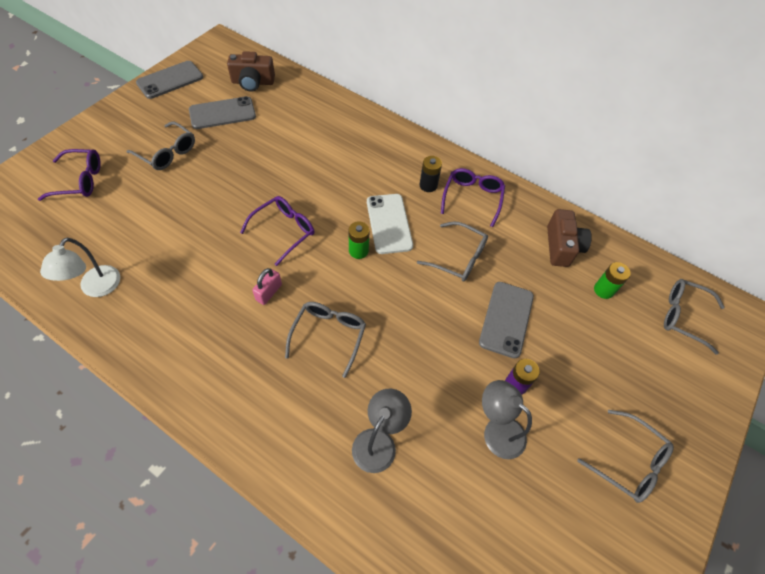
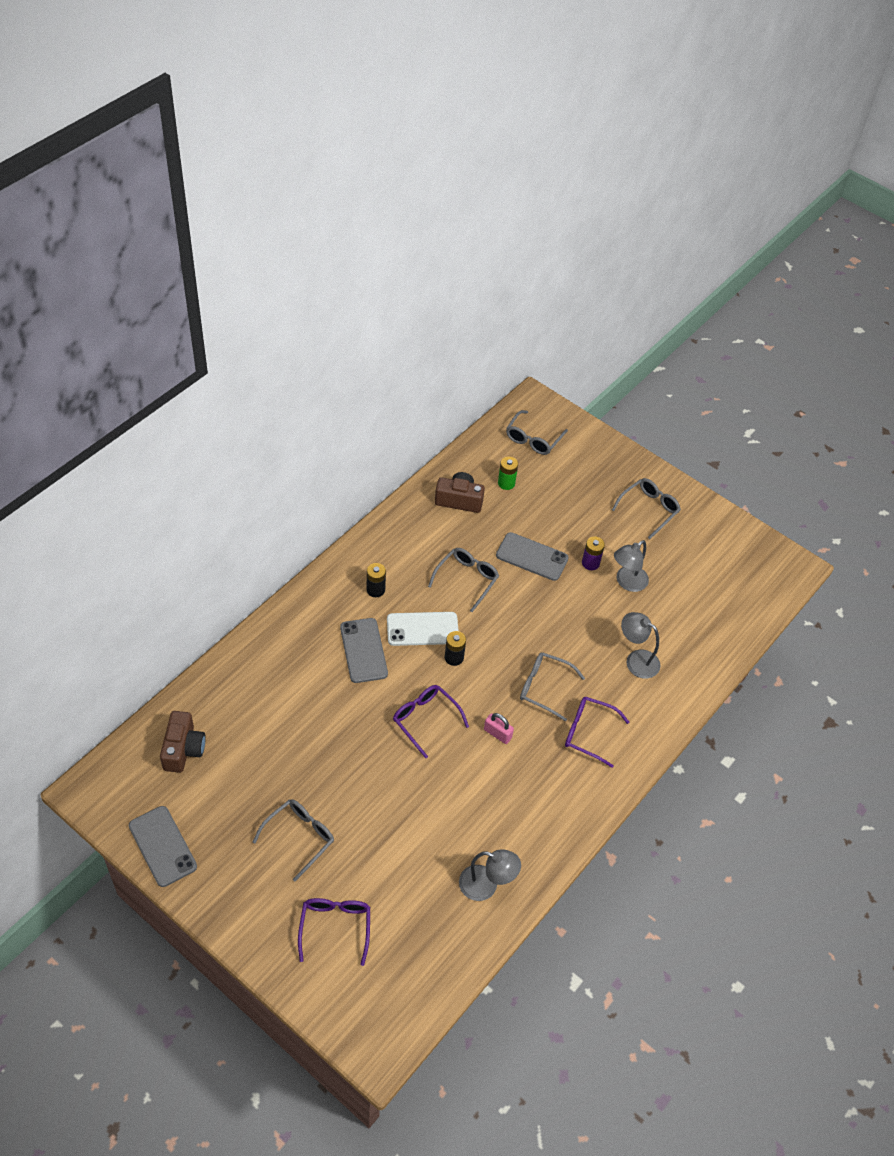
camera: 85 degrees left, 5 degrees down
white lamp [40,238,120,297] -> grey lamp [459,849,521,901]
grey phone [189,96,256,129] -> grey phone moved to [340,618,388,683]
green battery [349,221,370,259] -> black battery [445,631,466,666]
purple glasses [441,168,505,227] -> purple glasses moved to [565,697,629,768]

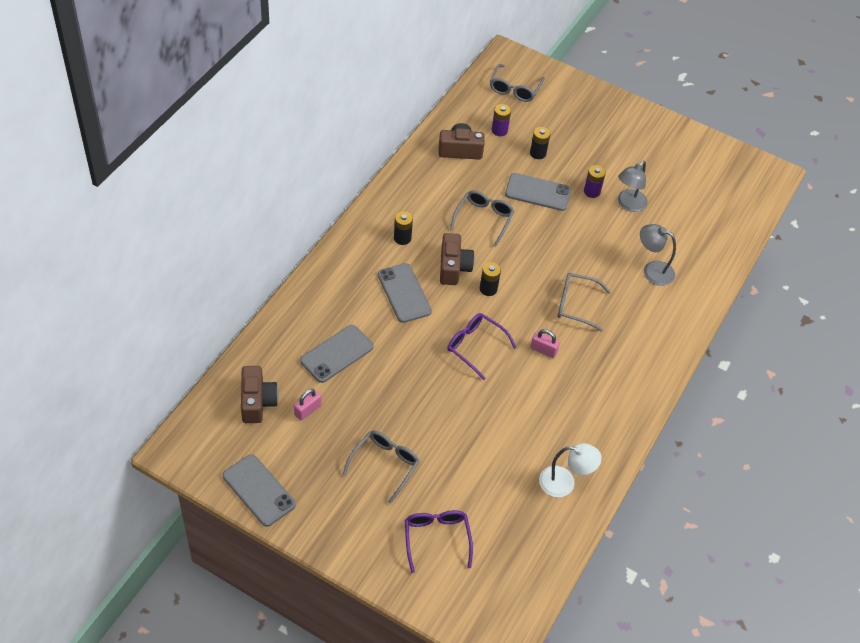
camera: 10 degrees left, 0 degrees up
white phone [387,612,459,646] -> brown camera [440,233,474,285]
grey lamp [459,849,521,901] -> white lamp [539,443,602,497]
green battery [498,457,518,490] -> purple battery [492,104,511,136]
purple glasses [565,697,629,768] -> none
grey glasses [612,478,681,539] -> none
none -> pink padlock [294,389,321,420]
none -> grey phone [300,325,374,383]
none -> black battery [530,127,550,159]

